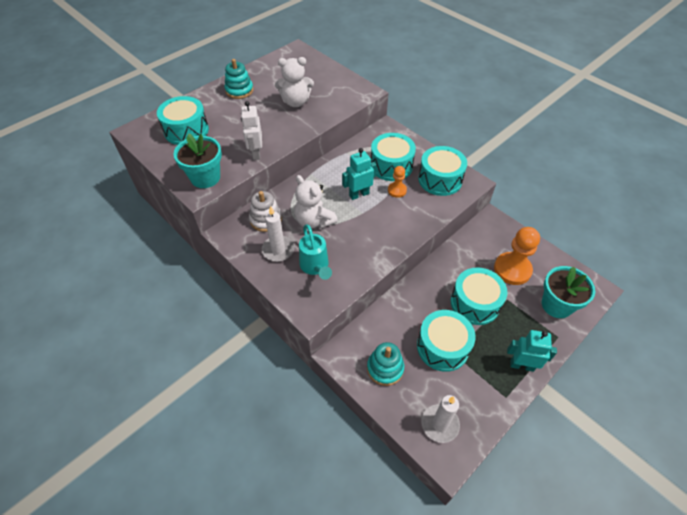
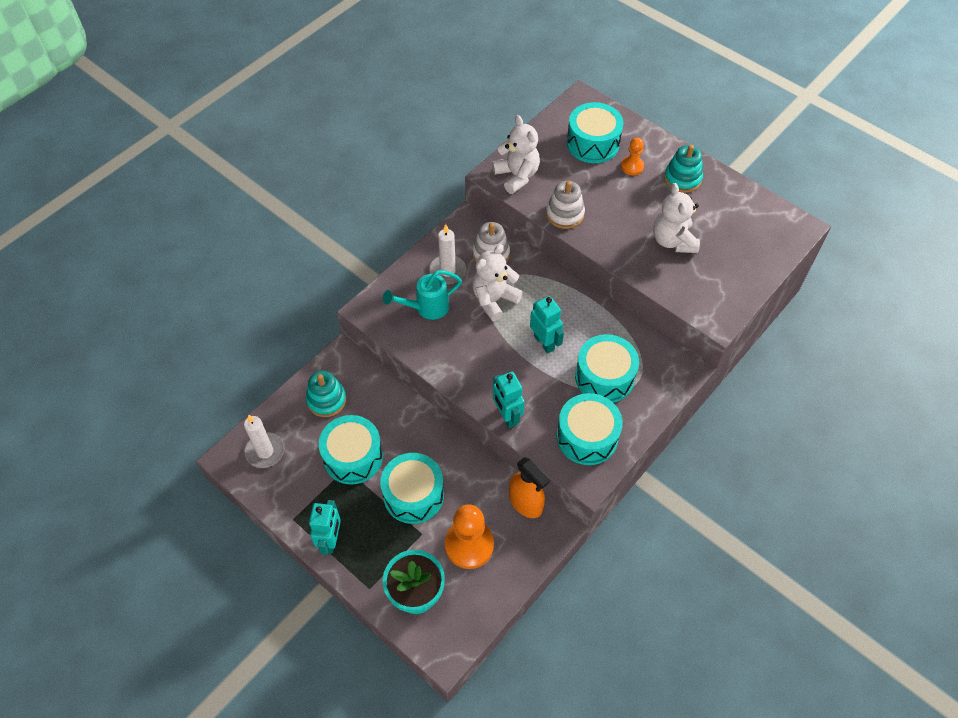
camera: 85 degrees right, 5 degrees up
turquoise flower pot [173,133,222,188] -> white teddy bear [492,115,540,194]
white robot [241,101,262,160] -> white stacking toy [546,181,585,229]
orange pawn [388,166,407,198] -> orange pawn moved to [621,137,644,175]
none -> turquoise robot [493,371,525,428]
none -> orange spray bottle [509,457,550,518]

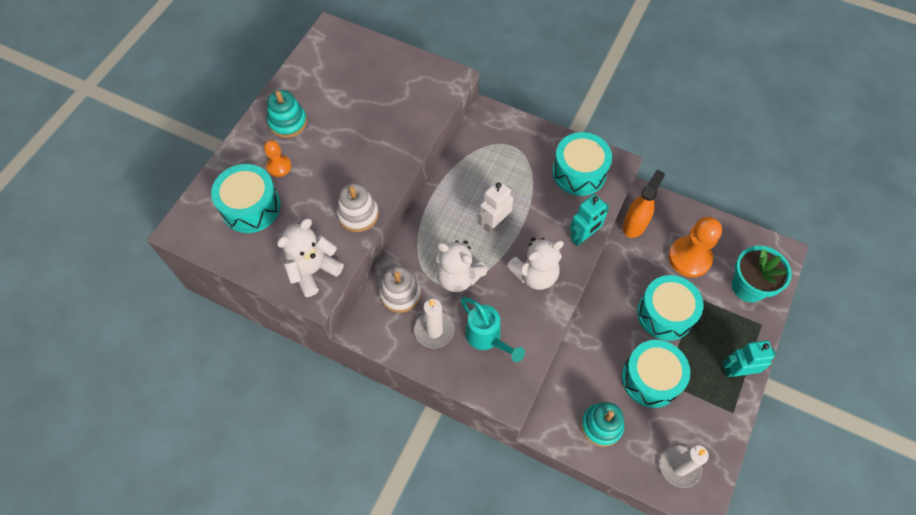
camera: 105 degrees left, 5 degrees up
turquoise robot [530,296,564,354] -> white robot [478,180,513,234]
turquoise drum [575,334,639,403] -> none
white teddy bear [653,183,700,253] -> white teddy bear moved to [507,238,564,290]

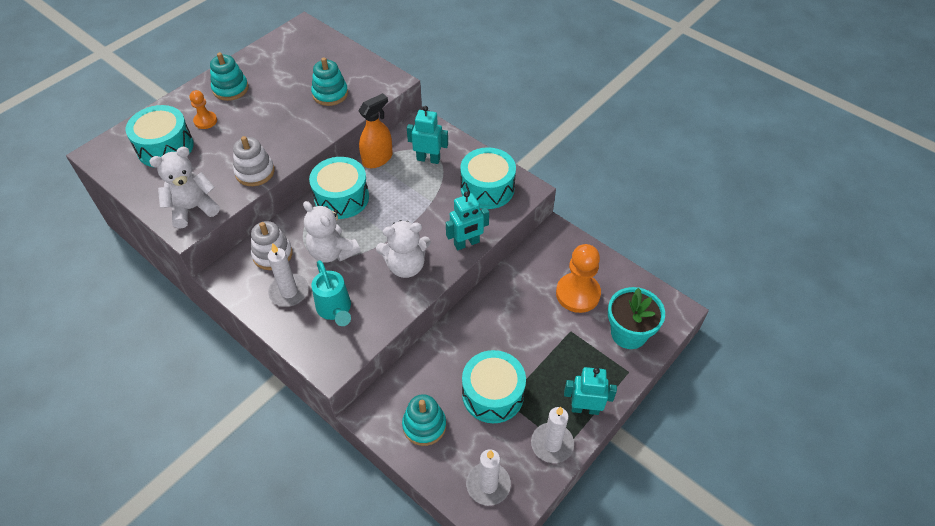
camera: 15 degrees right, 10 degrees down
white robot [478,180,513,234] -> none
orange spray bottle [623,170,665,238] -> orange spray bottle moved to [359,93,393,168]
turquoise drum [637,275,704,341] -> turquoise drum moved to [309,157,369,219]
none -> turquoise stacking toy [311,57,348,106]
none -> turquoise robot [407,106,448,164]
none -> white candle [531,407,574,463]

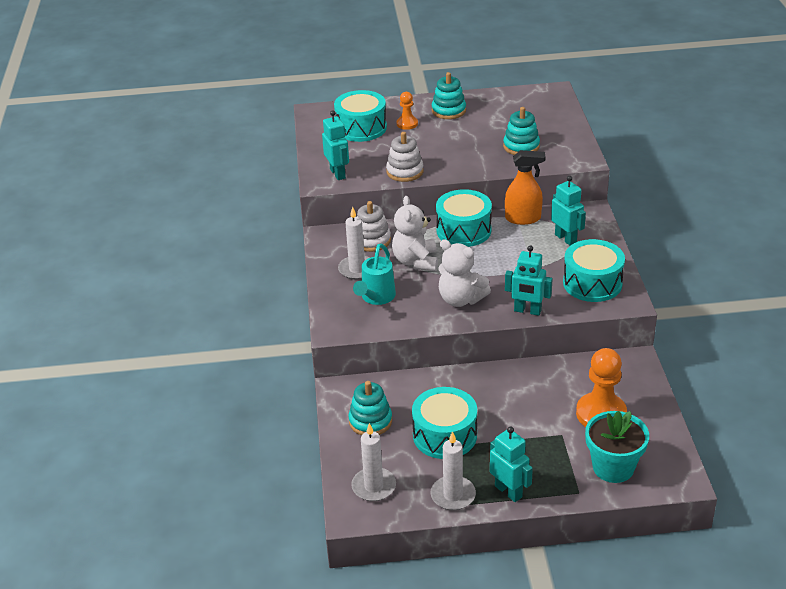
camera: 45 degrees right, 15 degrees down
white teddy bear [149,147,220,229] -> turquoise robot [322,110,349,180]

